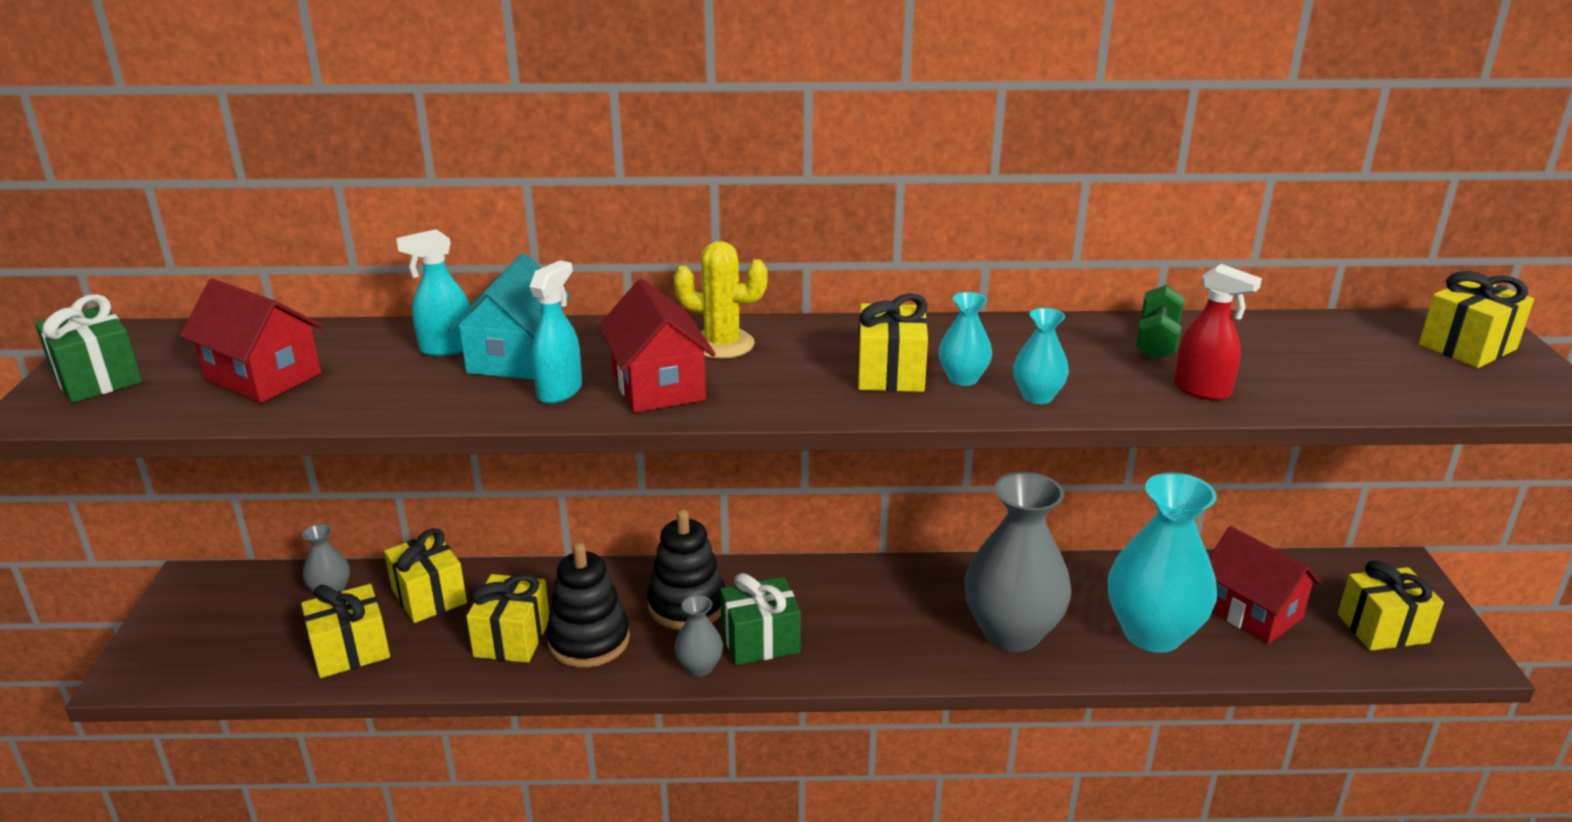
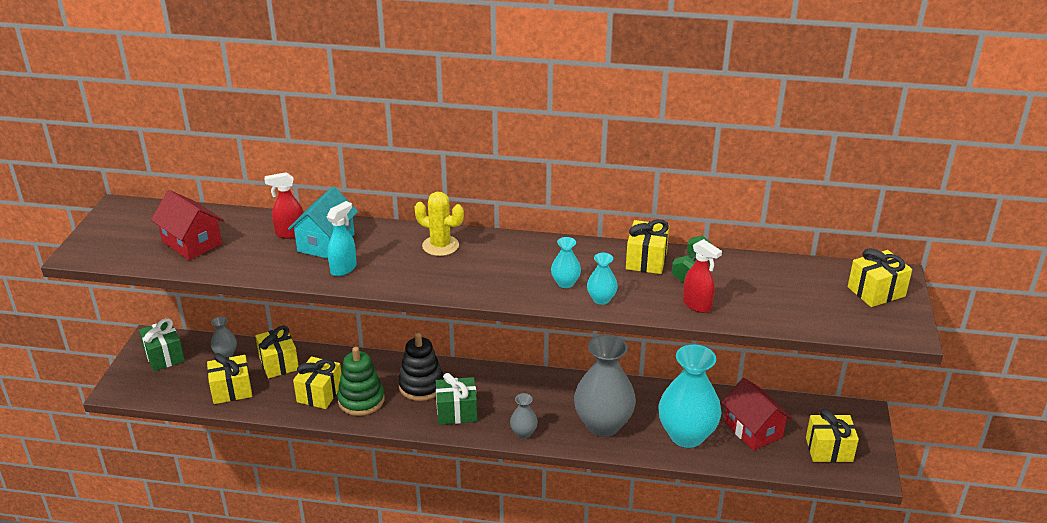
camera: 10 degrees right, 5 degrees up
green gift [35,294,142,403] -> green gift moved to [139,318,185,371]
turquoise spray bottle [396,229,471,356] -> red spray bottle [265,172,304,239]
black stacking toy [546,542,630,668] -> green stacking toy [337,347,385,416]
red house [598,279,716,413] -> none
grey vase [675,595,723,677] -> grey vase moved to [510,393,538,439]
yellow gift [858,293,928,392] -> yellow gift moved to [626,219,669,274]

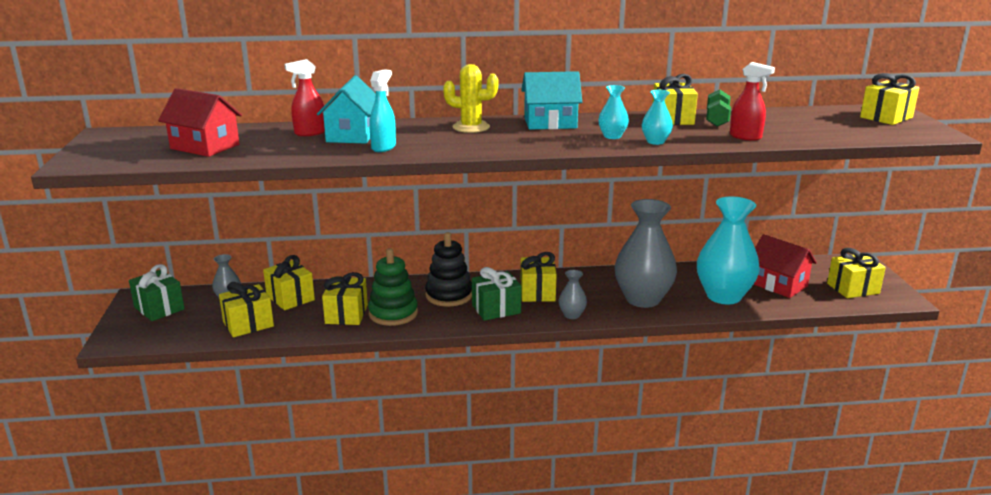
camera: 15 degrees left, 10 degrees down
none -> yellow gift [520,252,557,302]
none -> turquoise house [521,71,582,130]

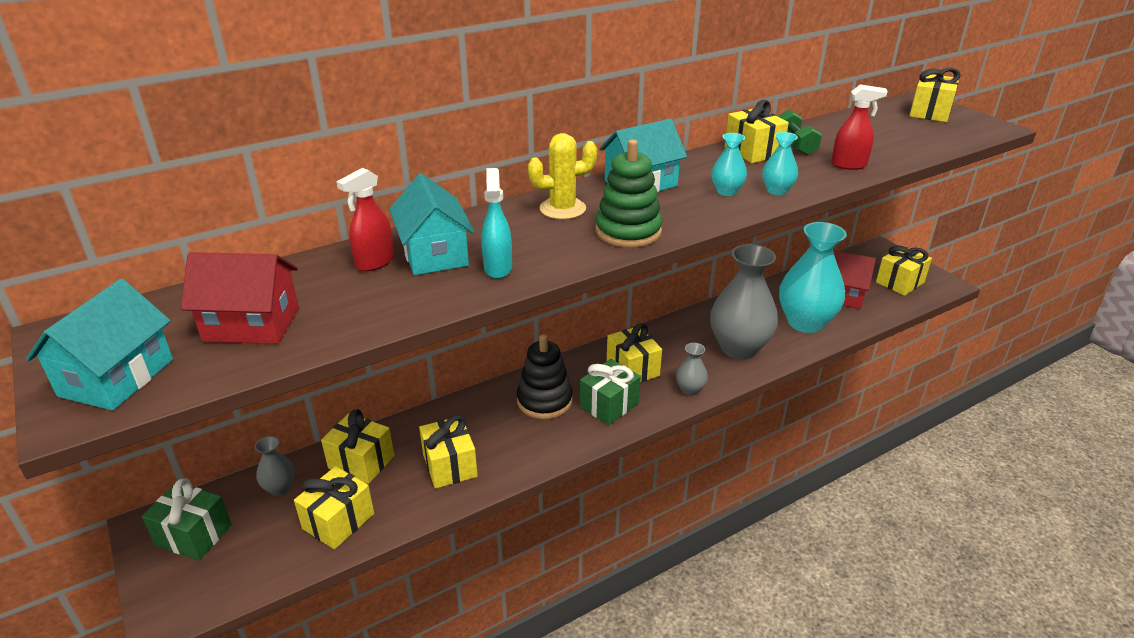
camera: 25 degrees left, 10 degrees up
green stacking toy [368,248,418,326] -> green stacking toy moved to [596,139,663,248]
none -> turquoise house [26,279,173,411]

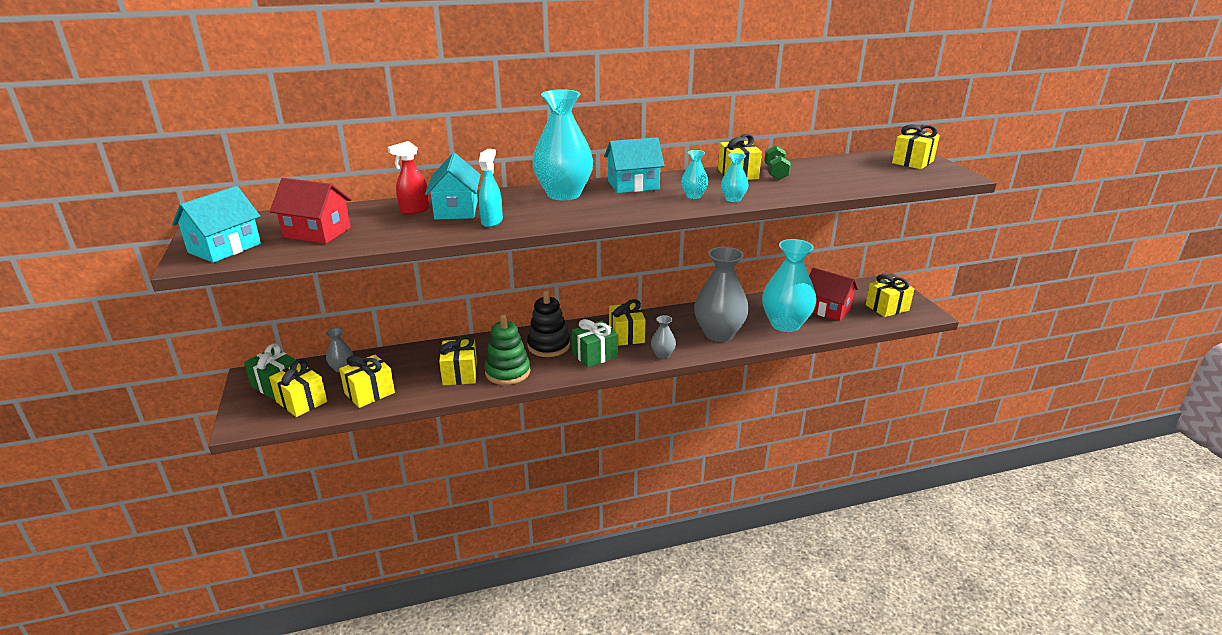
camera: 15 degrees right, 5 degrees down
yellow gift [321,409,394,484] -> yellow gift moved to [269,359,327,417]
yellow cactus [528,133,597,220] -> turquoise vase [532,89,593,201]
green stacking toy [596,139,663,248] -> green stacking toy moved to [484,315,531,385]
red spray bottle [831,84,888,170] -> none

